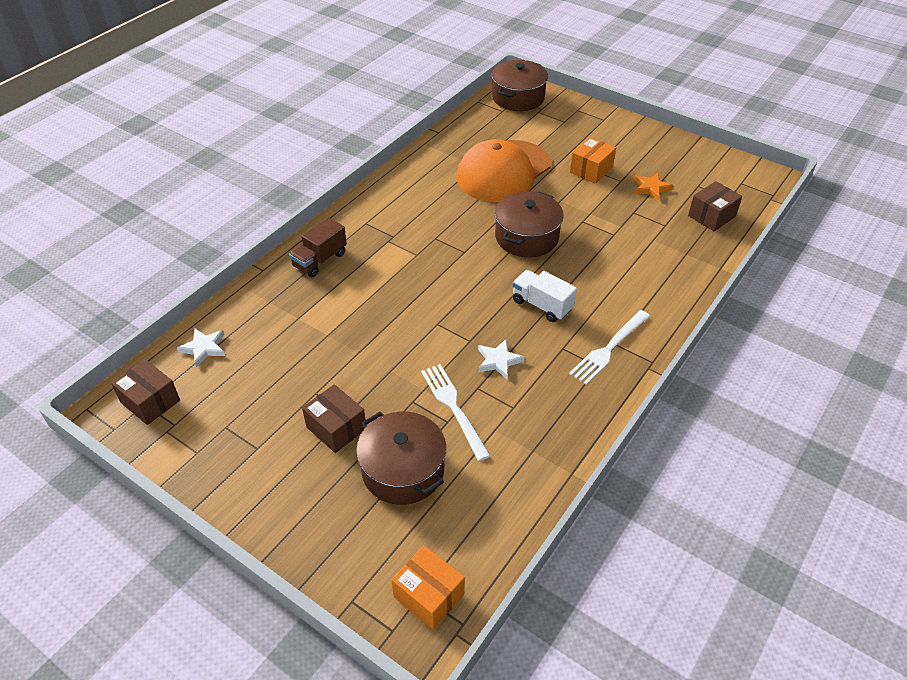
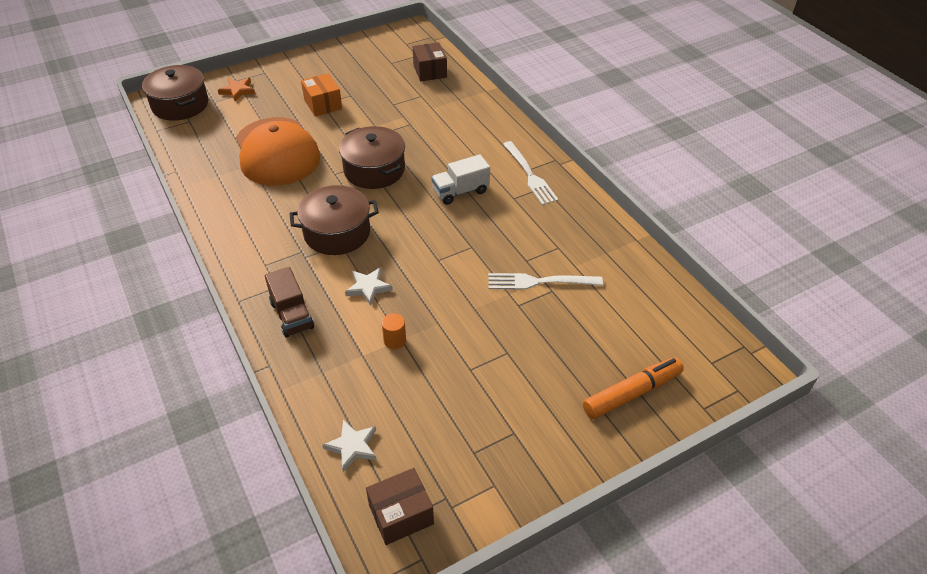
camera: 65 degrees left, 0 degrees up
brown box [302,384,365,453] -> none
brown pot [356,412,446,505] -> brown pot moved to [289,185,379,255]
orange box [391,545,465,630] -> none
white star [478,339,525,380] -> white star moved to [345,267,393,306]
orange star [634,173,674,201] -> orange star moved to [218,78,255,101]
none -> orange cylinder [382,313,406,349]
none -> orange marker [583,357,684,419]

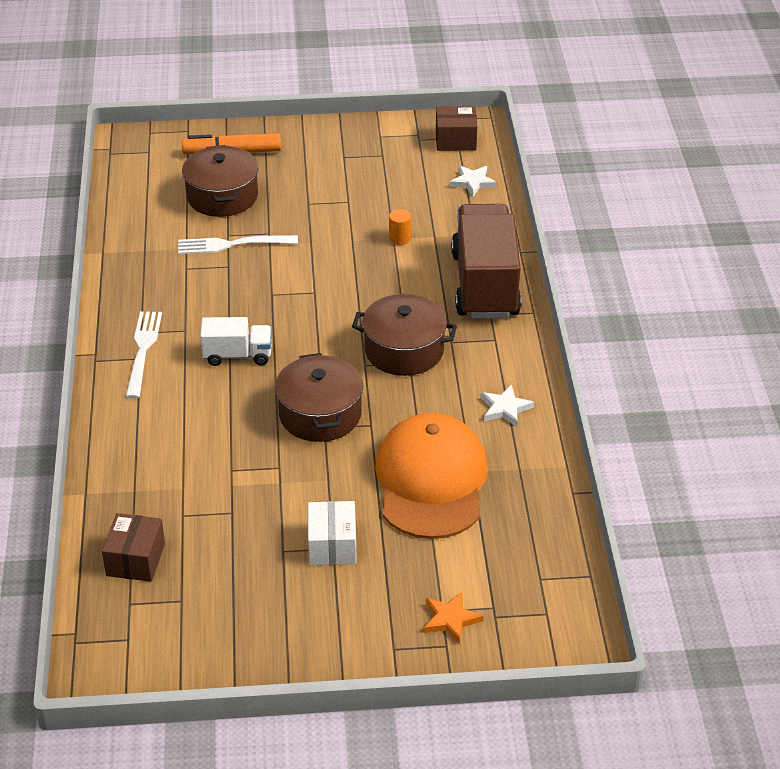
camera: 155 degrees left, 5 degrees down
brown pot [142,65,208,121] -> brown pot moved to [182,145,258,217]
brown truck [265,267,314,338] -> brown truck [451,204,522,319], size x1.97
orange box [301,73,342,117] -> white box [308,501,357,565]
white star [345,267,393,306] -> white star moved to [481,384,534,427]
white fork [488,273,603,290] -> white fork turned 150 degrees clockwise [178,235,298,254]

